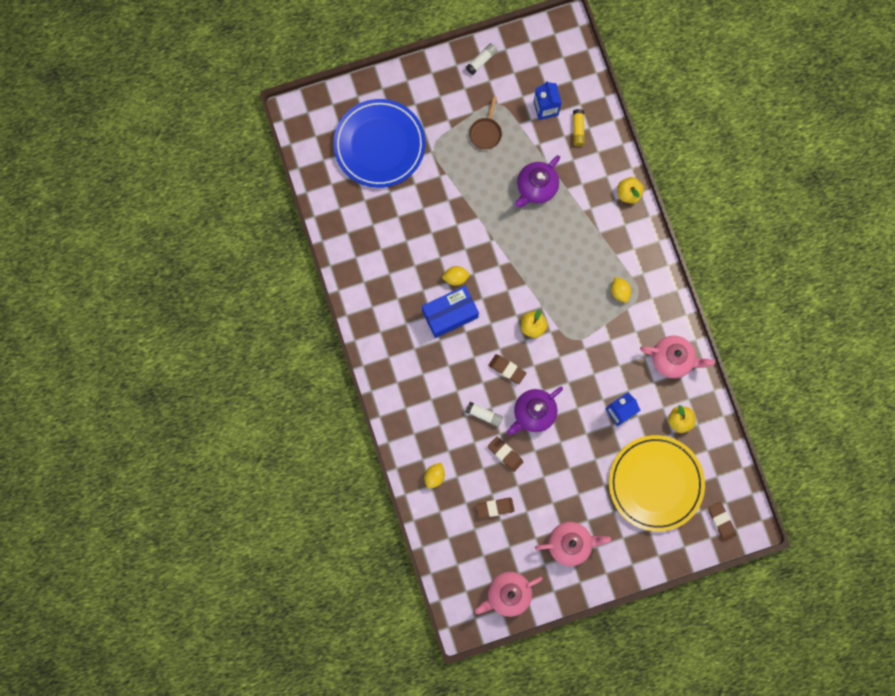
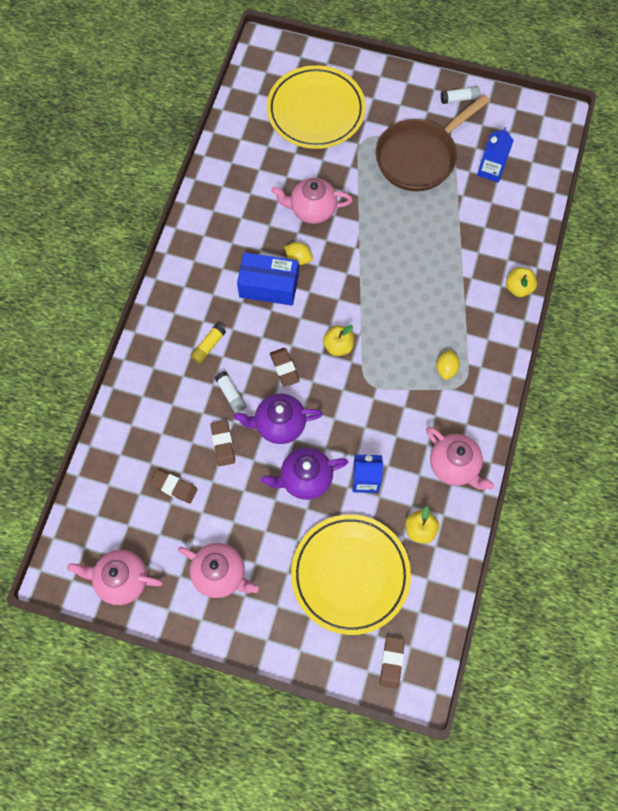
camera: 35 degrees right, 10 degrees down
blue plate [333,99,425,188] -> yellow plate [267,65,366,149]
yellow lemon [424,463,445,489] -> none
brown pan [469,96,502,149] -> brown pan [376,95,490,191], size x2.25
purple teapot [515,155,560,207] -> purple teapot moved to [261,447,348,500]
yellow glue stick [573,109,585,146] -> yellow glue stick moved to [190,324,226,364]
none -> pink teapot [271,178,353,224]

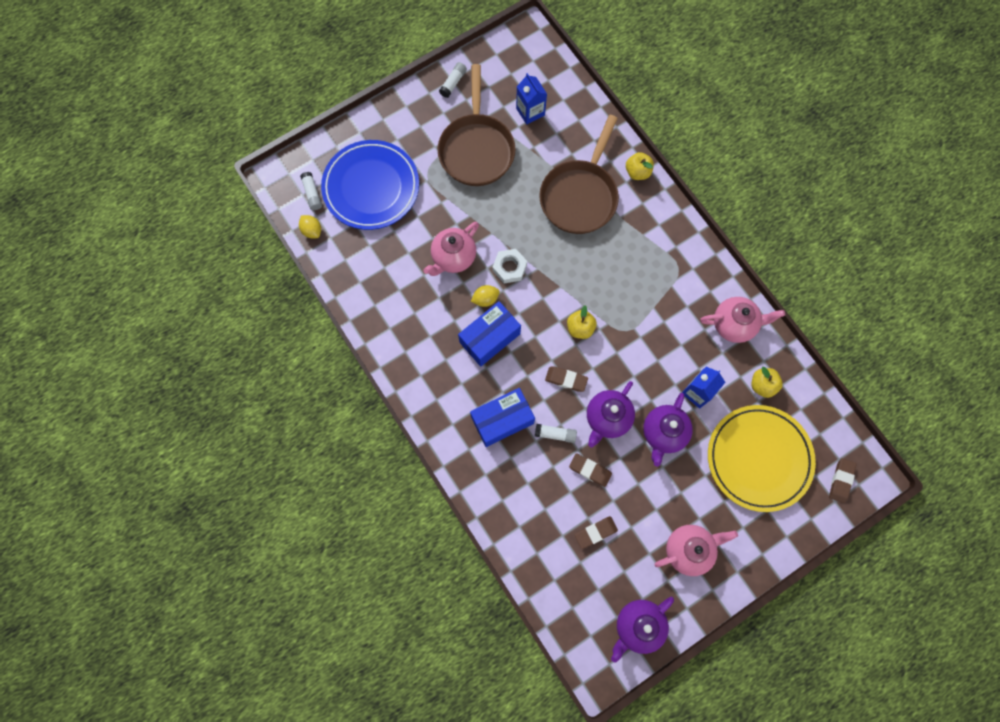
camera: 50 degrees left, 5 degrees up
pink teapot [67,550,163,605] -> purple teapot [611,597,674,663]
yellow glue stick [190,324,226,364] -> blue box [470,388,535,447]
yellow plate [267,65,366,149] -> blue plate [321,140,419,230]
brown eraser [380,636,405,688] -> brown eraser turned 60 degrees clockwise [829,458,857,503]
yellow lemon [436,349,460,380] -> yellow lemon moved to [299,215,321,238]
none -> white glue stick [300,172,322,210]
none -> white nut [493,249,527,284]
none -> brown pan [539,115,619,234]

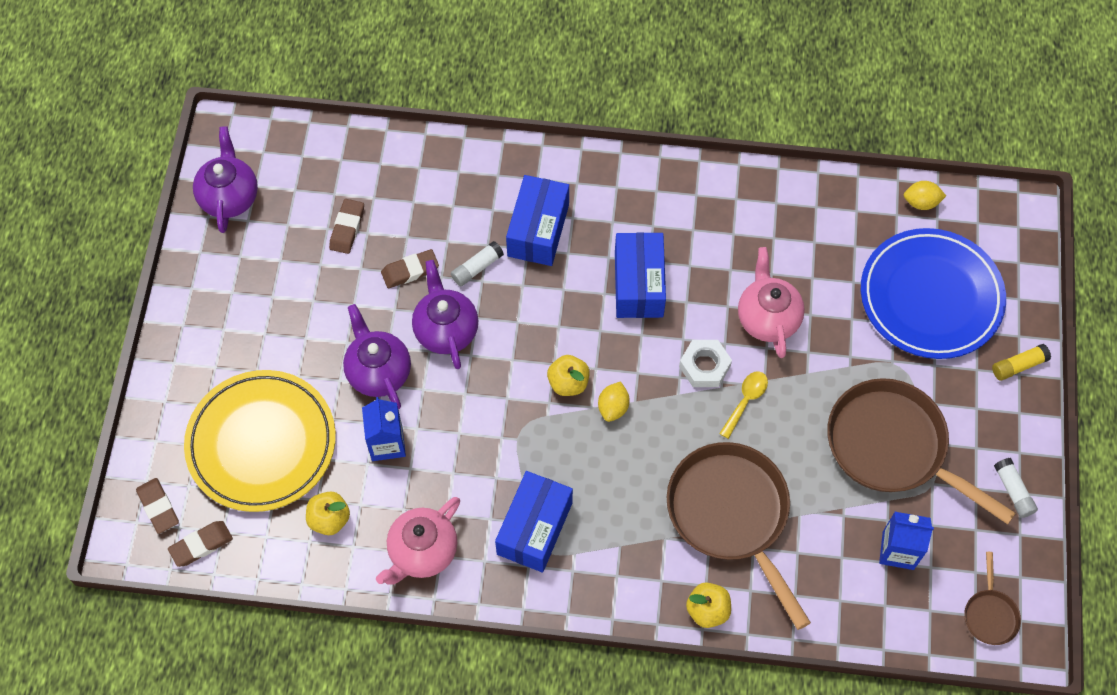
camera: 130 degrees right, 10 degrees down
white glue stick [300,172,322,210] -> none
yellow lemon [471,285,500,307] -> yellow lemon moved to [598,382,630,422]
brown eraser [545,367,588,392] -> brown eraser moved to [168,521,233,567]
pink teapot [655,525,738,576] -> none
none -> blue box [495,471,573,573]
none -> yellow spoon [719,371,768,439]
none -> brown pan [964,552,1021,645]
none -> yellow glue stick [992,344,1051,381]

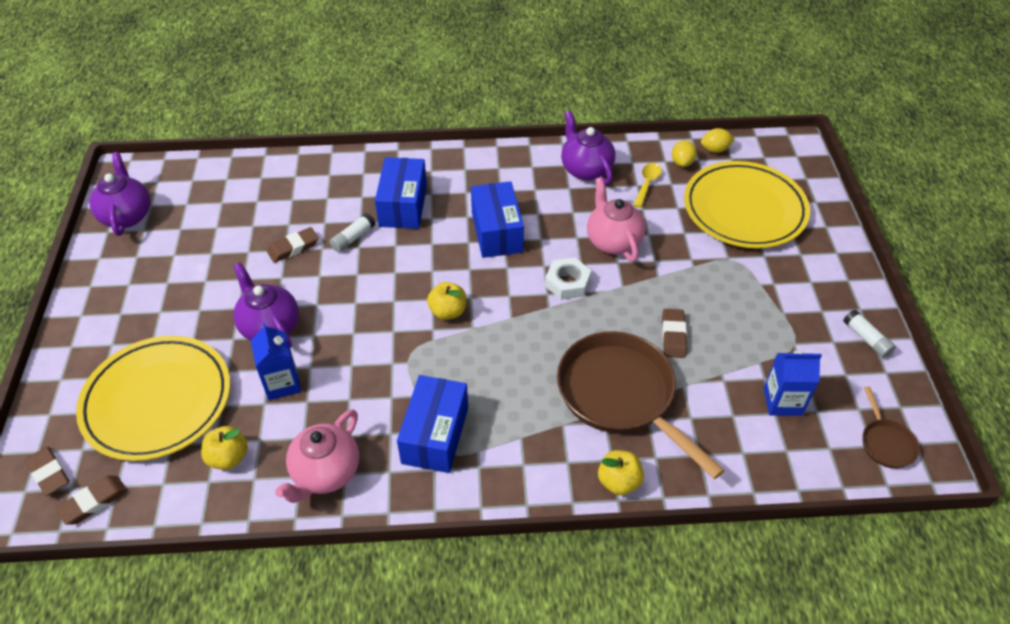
camera: 10 degrees left, 15 degrees down
brown eraser [329,199,364,254] -> brown eraser moved to [662,309,687,358]
purple teapot [412,260,479,369] -> purple teapot moved to [561,110,616,184]
yellow lemon [598,382,630,422] -> yellow lemon moved to [672,140,697,167]
yellow spoon [719,371,768,439] -> yellow spoon moved to [633,163,662,208]
brown pan [827,378,1016,524] -> none
blue plate [861,228,1006,359] -> yellow plate [684,161,810,248]
yellow glue stick [992,344,1051,381] -> none

